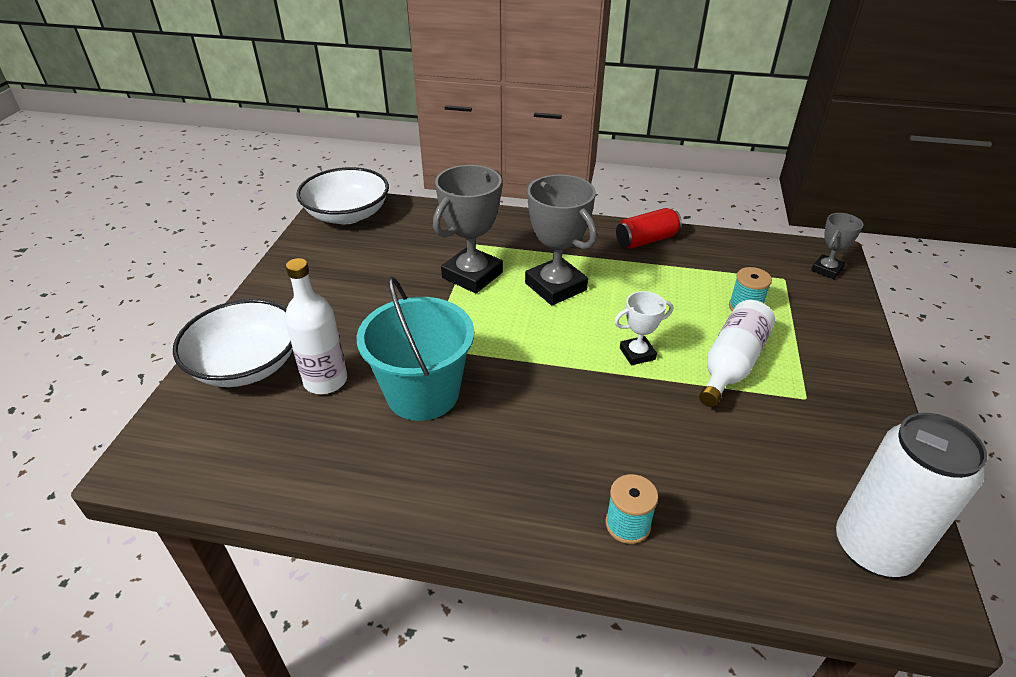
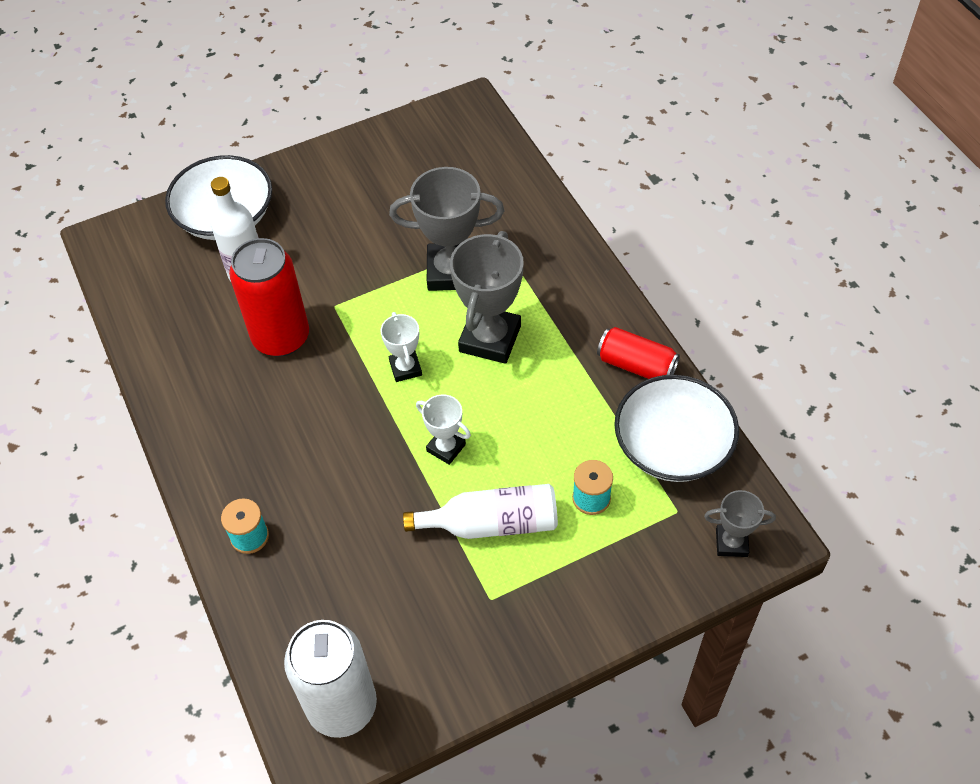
camera: 55 degrees right, 15 degrees up
white bowl [296,167,389,224] -> white bowl moved to [614,375,739,482]
turquoise bucket [357,277,474,421] -> red can [229,238,309,357]
none -> white trophy [380,312,422,382]

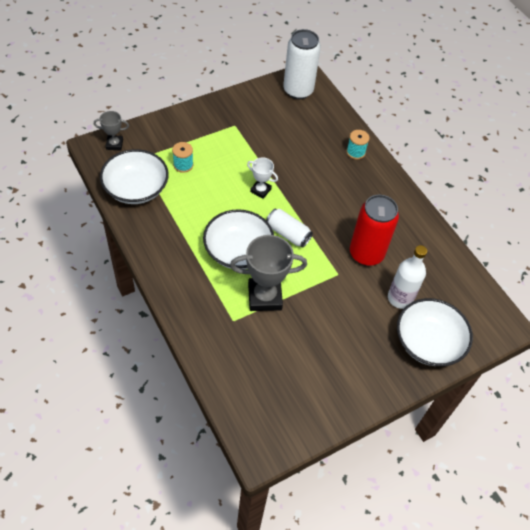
camera: 170 degrees right, 0 degrees up
white trophy [380,312,422,382] -> white can [266,209,313,248]
white bottle [403,484,558,539] -> none
grey trophy [450,231,524,364] -> white bowl [203,209,274,269]
red can [597,327,680,379] -> none

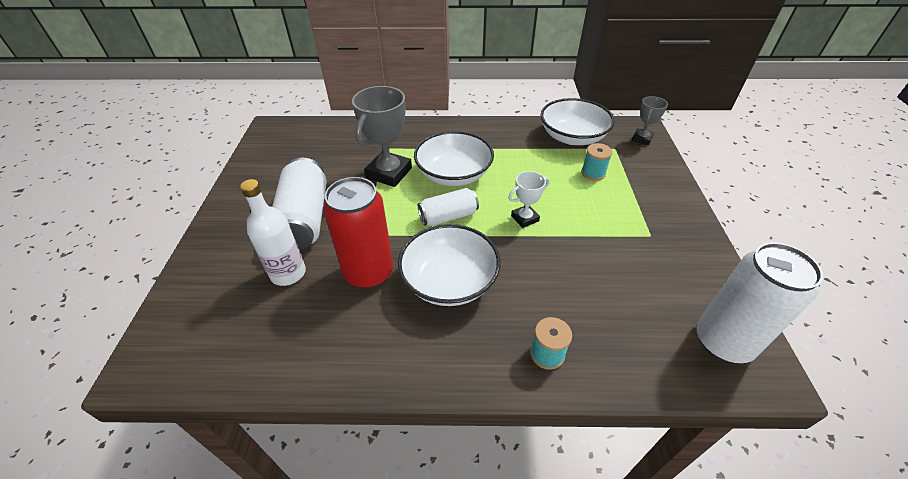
camera: 125 degrees right, 10 degrees down
white bowl [397,298,473,366] -> white bowl moved to [398,224,501,306]
none -> white can [272,158,326,250]

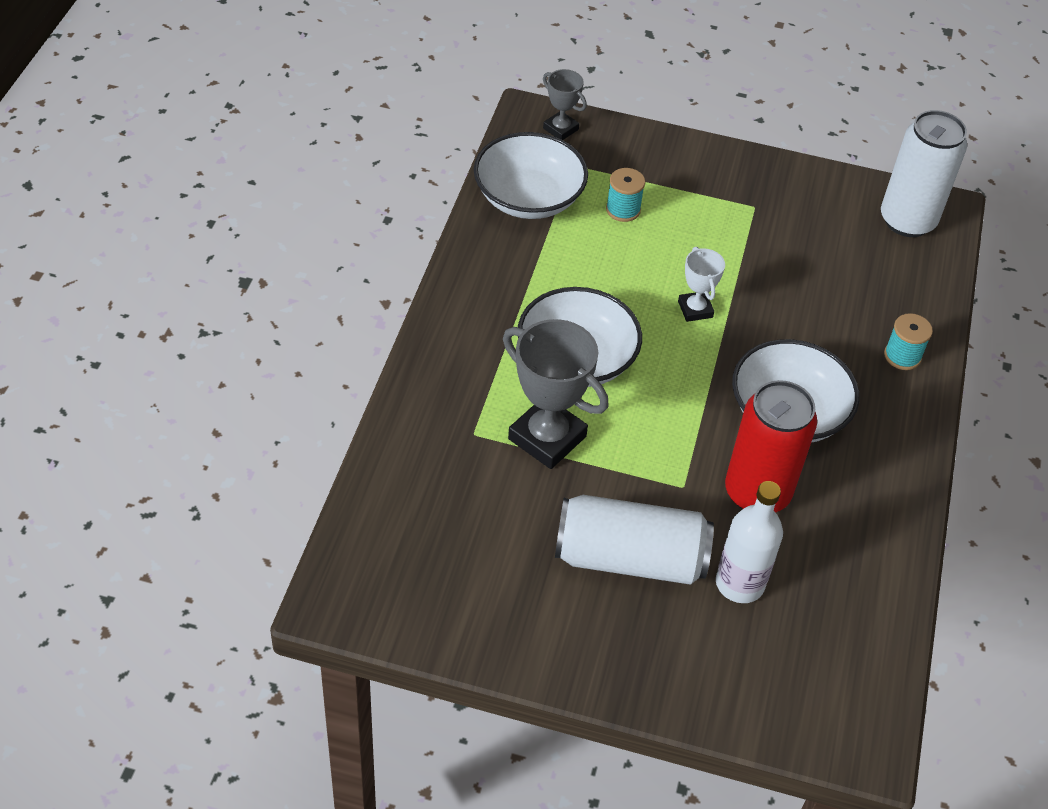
camera: 80 degrees left, 5 degrees up
white can [418,188,479,226] -> none

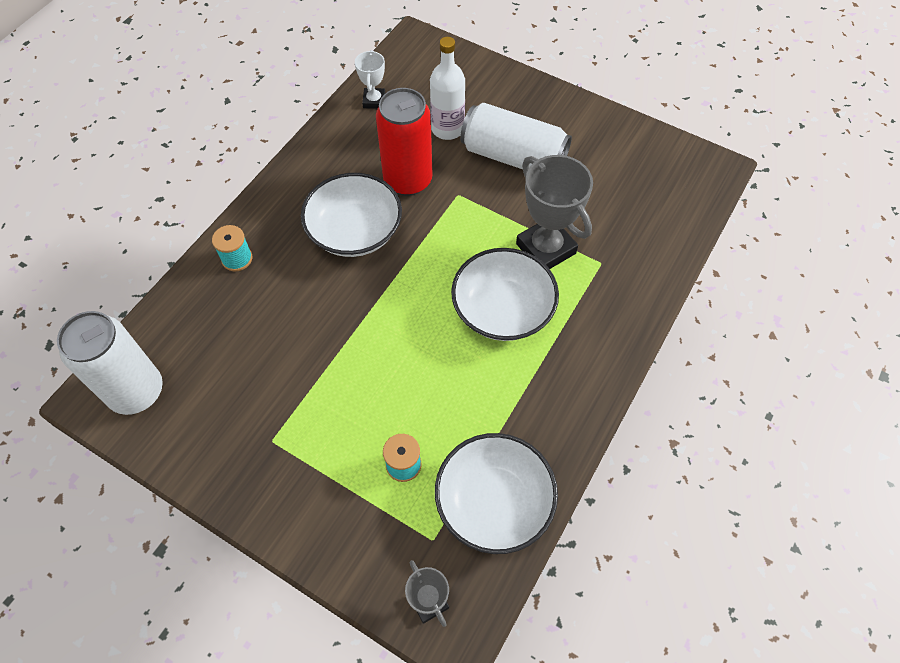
camera: 160 degrees left, 10 degrees up
white trophy [678,247,725,322] -> white trophy moved to [355,50,385,109]

